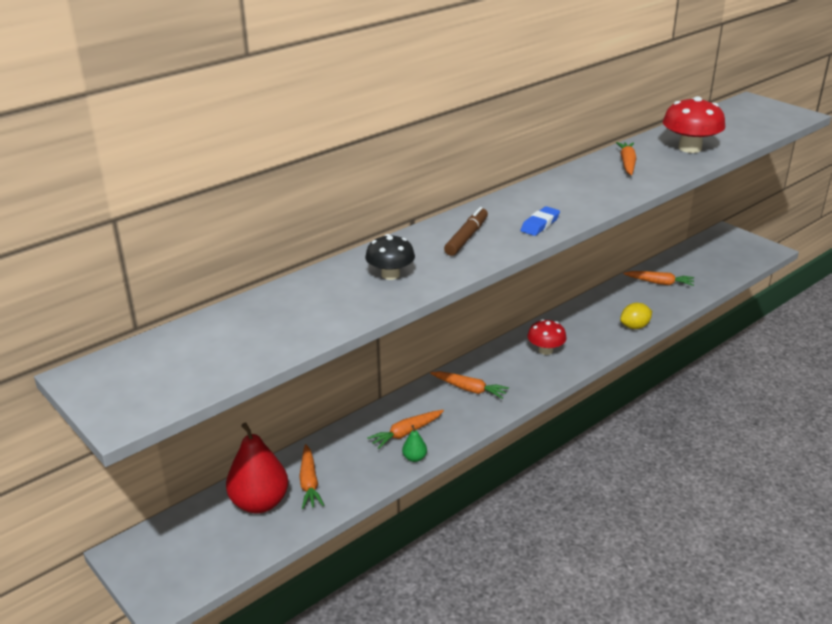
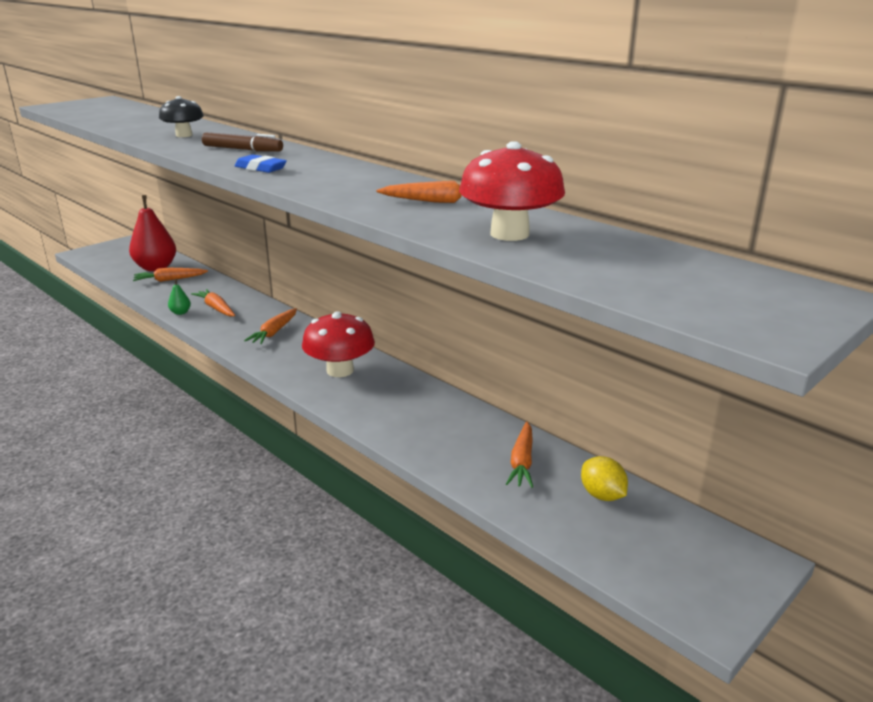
camera: 85 degrees right, 5 degrees down
red mushroom [527,319,567,355] -> red mushroom [302,311,375,377], size x1.56
yellow lemon [620,303,652,329] -> yellow lemon moved to [581,456,628,501]

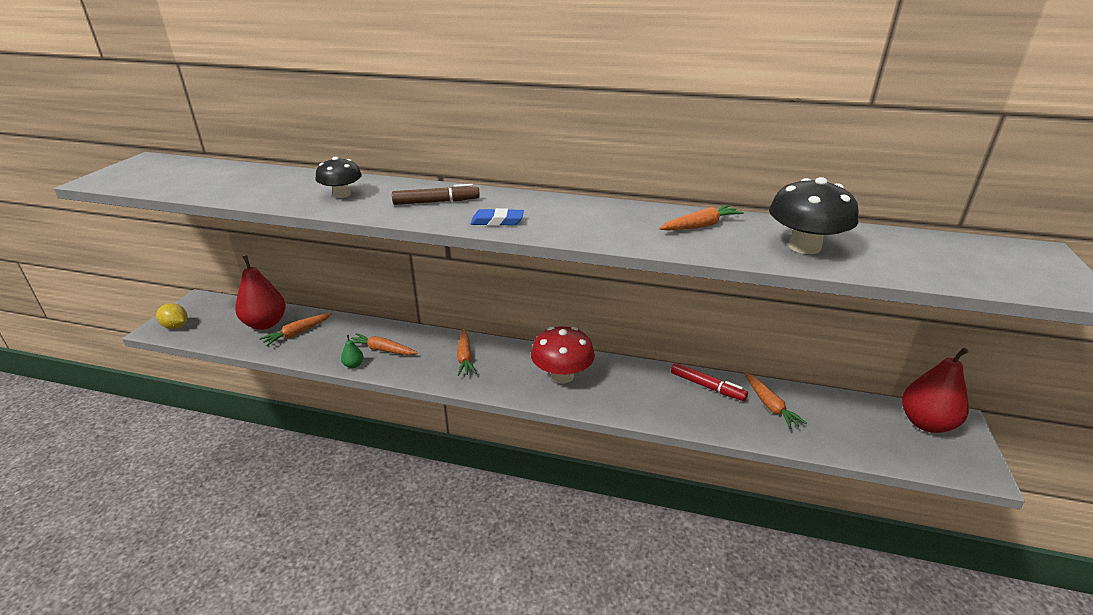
camera: 30 degrees left, 5 degrees up
red mushroom [459,141,565,241] -> black mushroom [769,177,858,254]
yellow lemon [581,456,628,501] -> yellow lemon moved to [156,303,188,329]
none -> red marker [671,363,748,401]
none -> red pear [902,348,969,433]

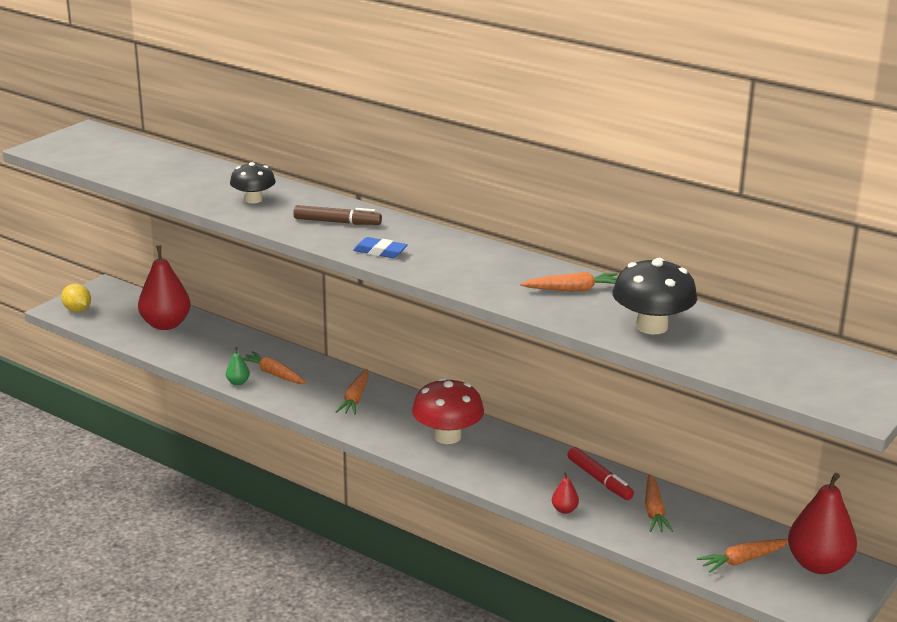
camera: 20 degrees right, 5 degrees down
orange carrot [259,313,332,346] -> orange carrot moved to [697,539,788,572]
none -> red pear [552,472,579,514]

